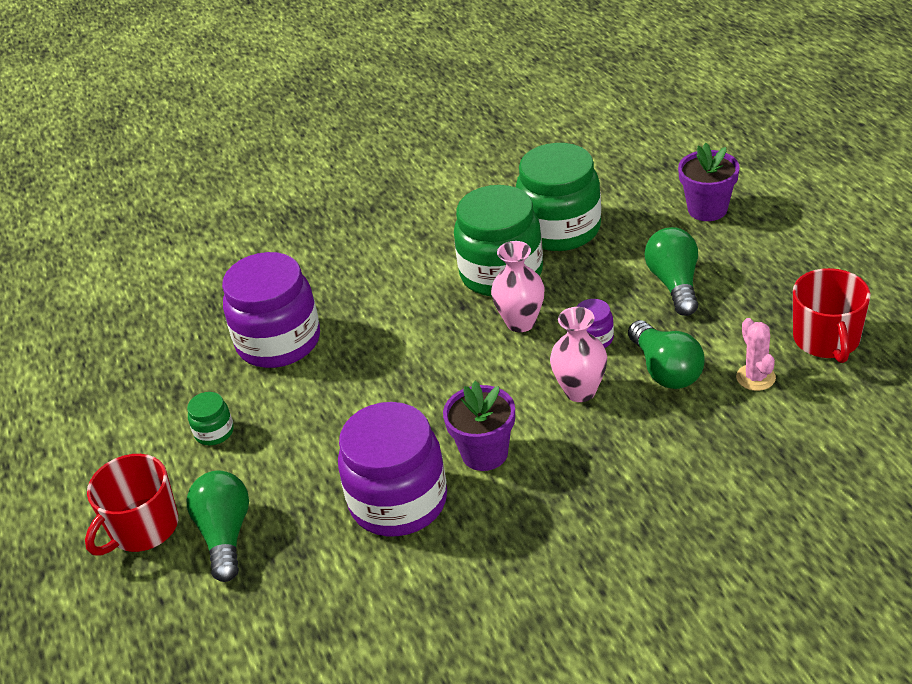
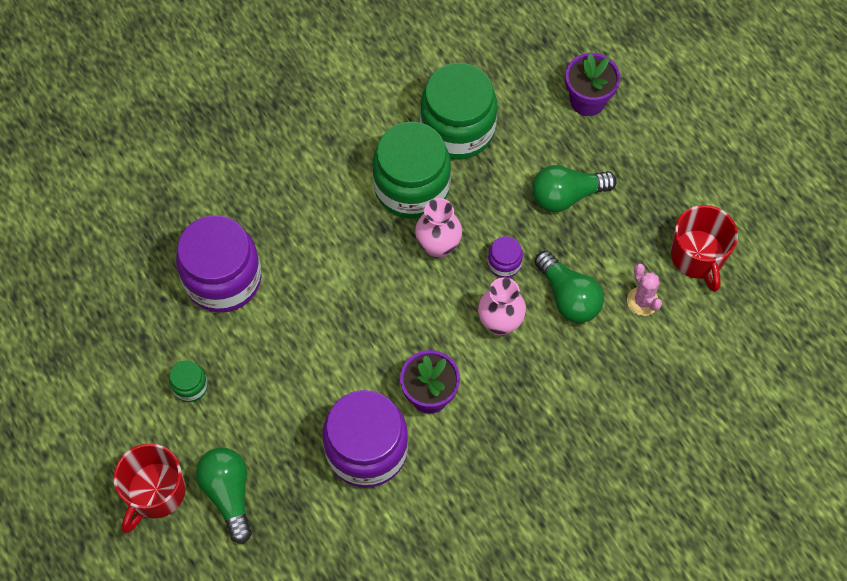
camera: 15 degrees left, 25 degrees up
green light bulb [645,227,698,316] -> green light bulb turned 90 degrees counterclockwise [532,165,617,212]

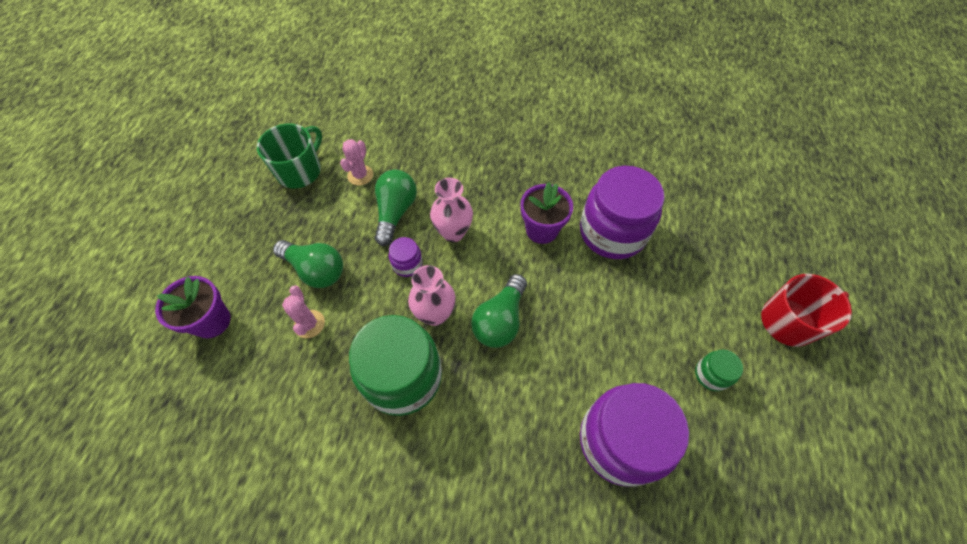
camera: 135 degrees left, 5 degrees down
green light bulb [196,448,252,544] -> green light bulb moved to [471,274,527,348]
green jar [420,63,497,159] -> none
red mug [671,205,738,292] -> green mug [257,124,322,188]
none -> pink cactus [282,285,325,338]

